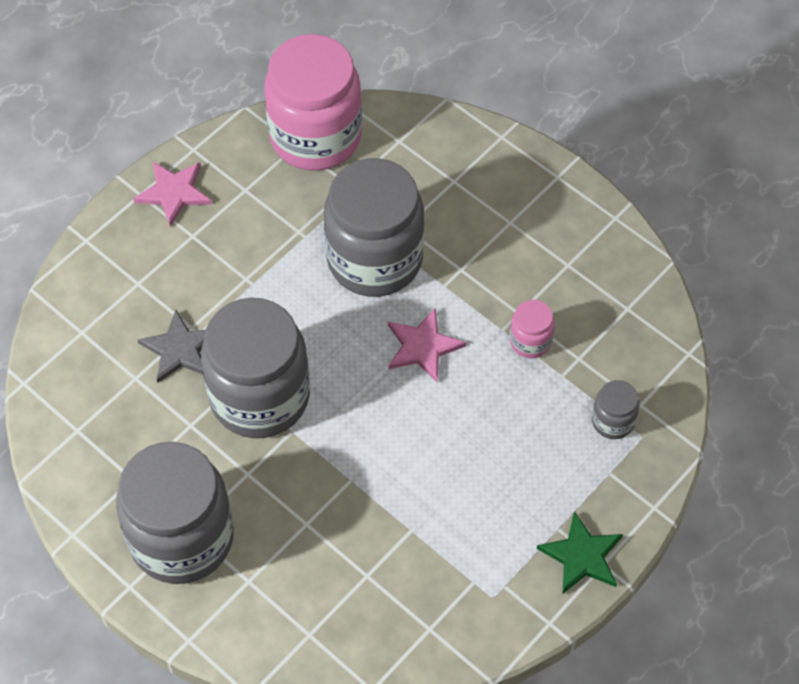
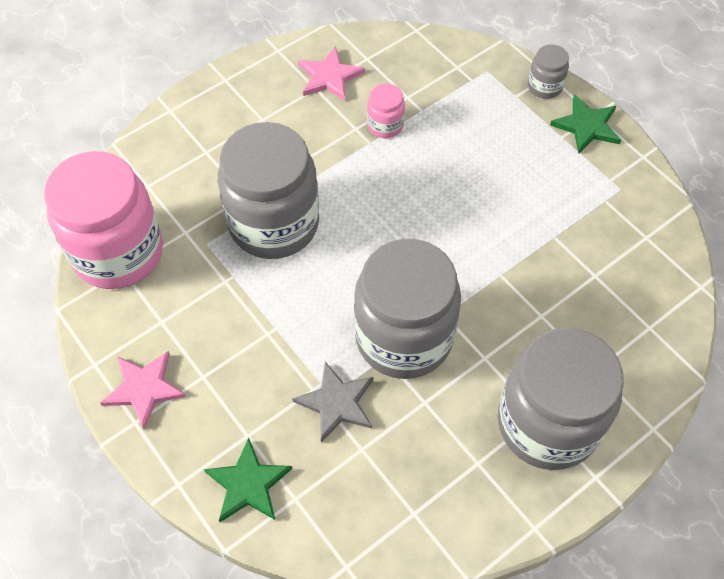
camera: 80 degrees left, 0 degrees up
pink star [388,308,466,382] -> pink star moved to [298,46,365,101]
grey jar [592,380,640,439] -> grey jar moved to [528,45,569,99]
none -> green star [204,438,293,522]

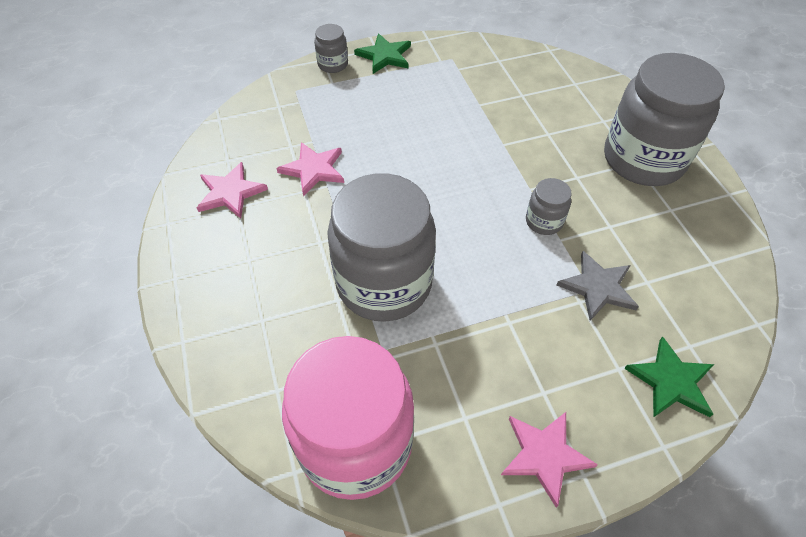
camera: 70 degrees left, 5 degrees down
grey jar [354,239,461,379] -> grey jar [526,178,572,235], size x0.43
pink jar [367,83,405,138] -> pink star [276,142,344,196]

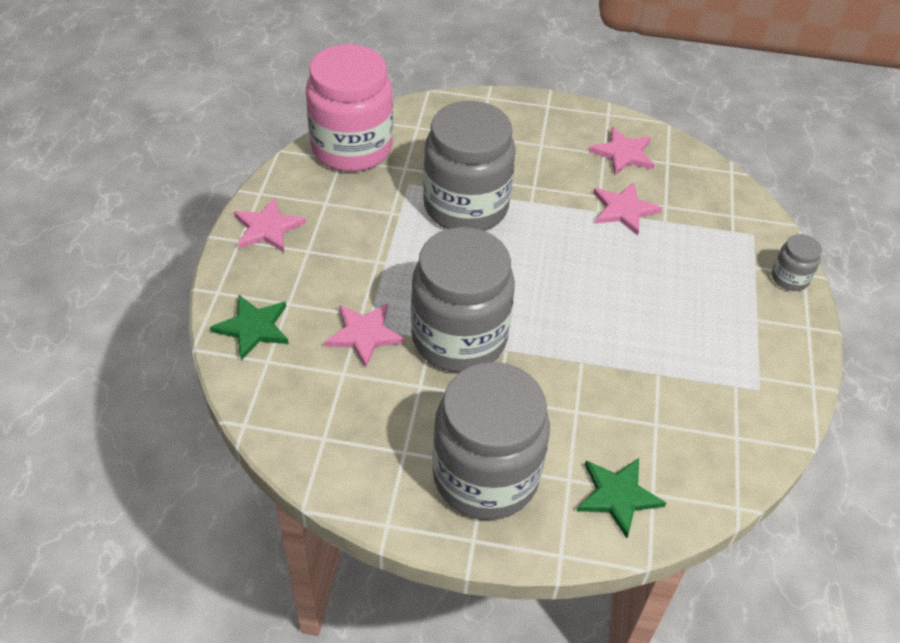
camera: 115 degrees right, 5 degrees down
green star [354,33,411,74] -> green star moved to [577,458,666,538]
grey jar [526,178,572,235] -> grey jar [411,227,515,372], size x2.33
grey star [557,251,639,321] -> pink star [324,303,405,368]

